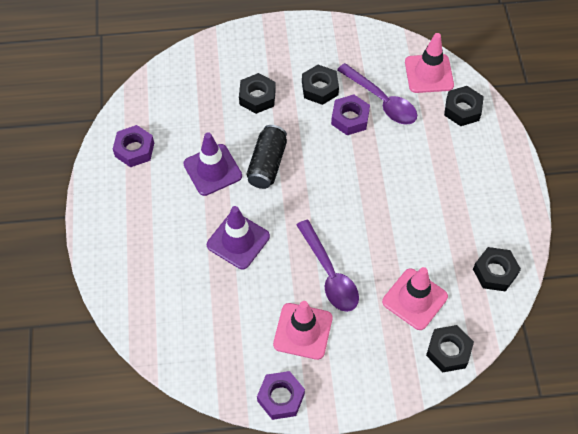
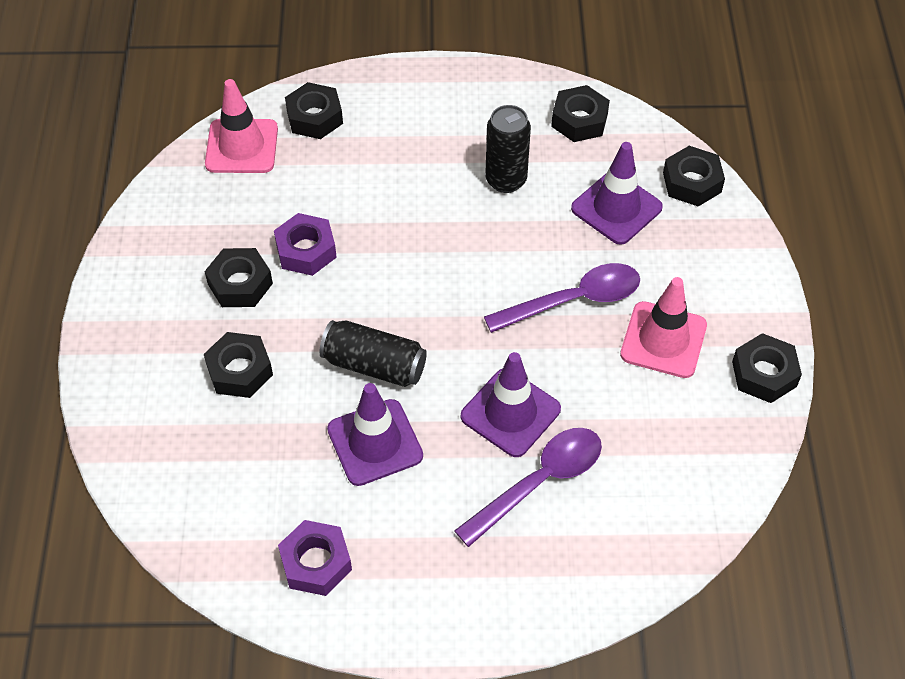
camera: 85 degrees left, 5 degrees down
purple nut [257,371,305,420] -> black nut [732,333,802,403]
purple spoon [337,63,417,125] -> purple spoon moved to [454,428,602,547]
pink traffic cone [382,267,448,330] -> purple traffic cone [571,142,663,245]
none -> black can [485,105,531,193]

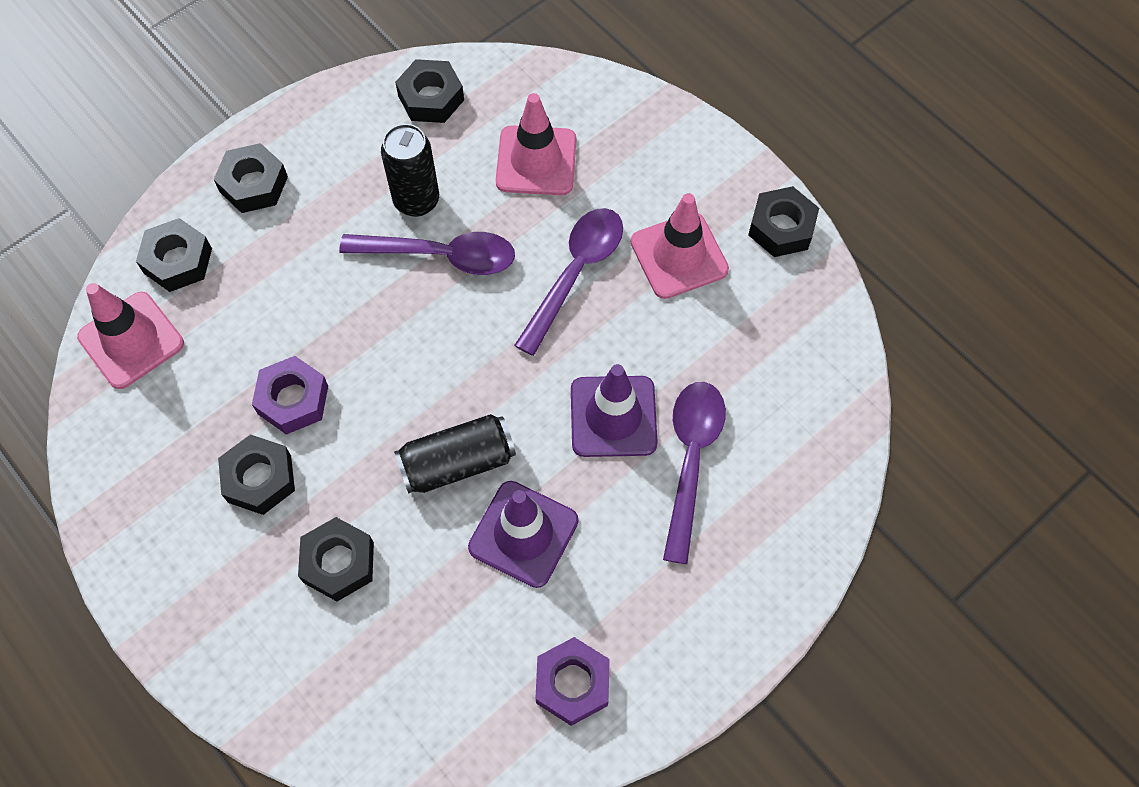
camera: 40 degrees left, 10 degrees up
purple traffic cone [571,142,663,245] -> pink traffic cone [496,93,576,195]
black nut [663,146,725,206] -> black nut moved to [214,143,288,213]
none -> purple spoon [339,232,515,275]

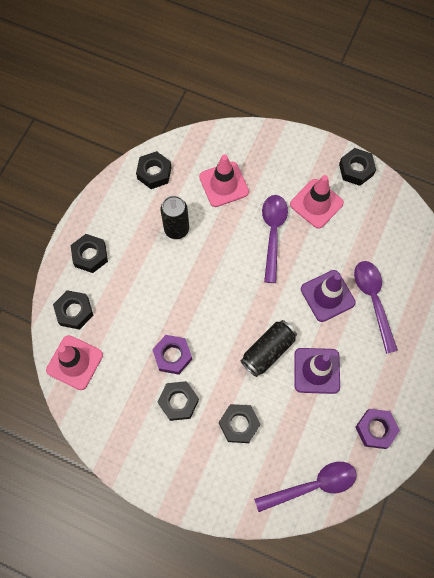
camera: 25 degrees left, 5 degrees up
purple spoon [339,232,515,275] -> purple spoon moved to [254,462,357,512]

